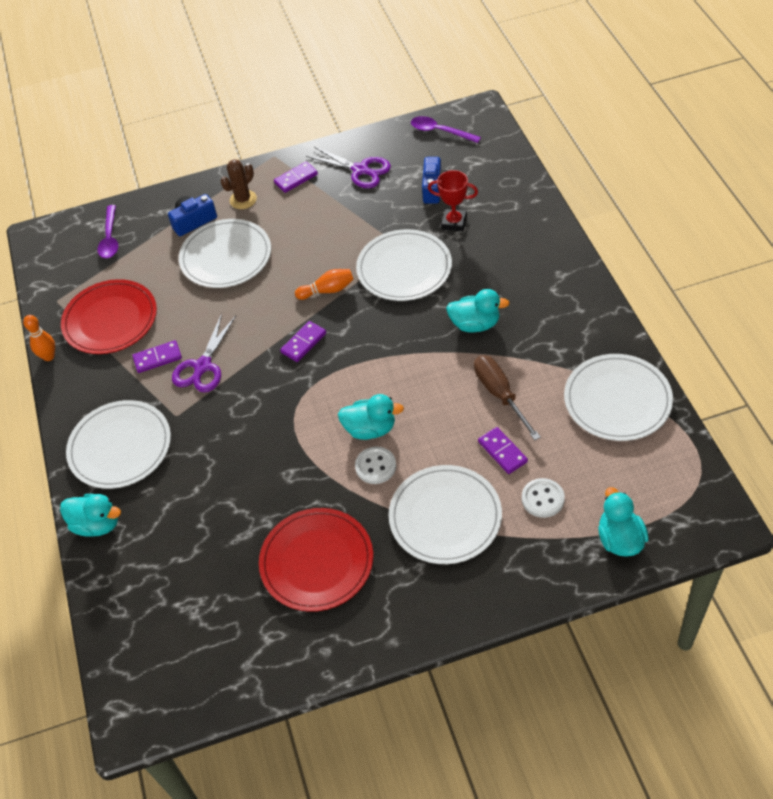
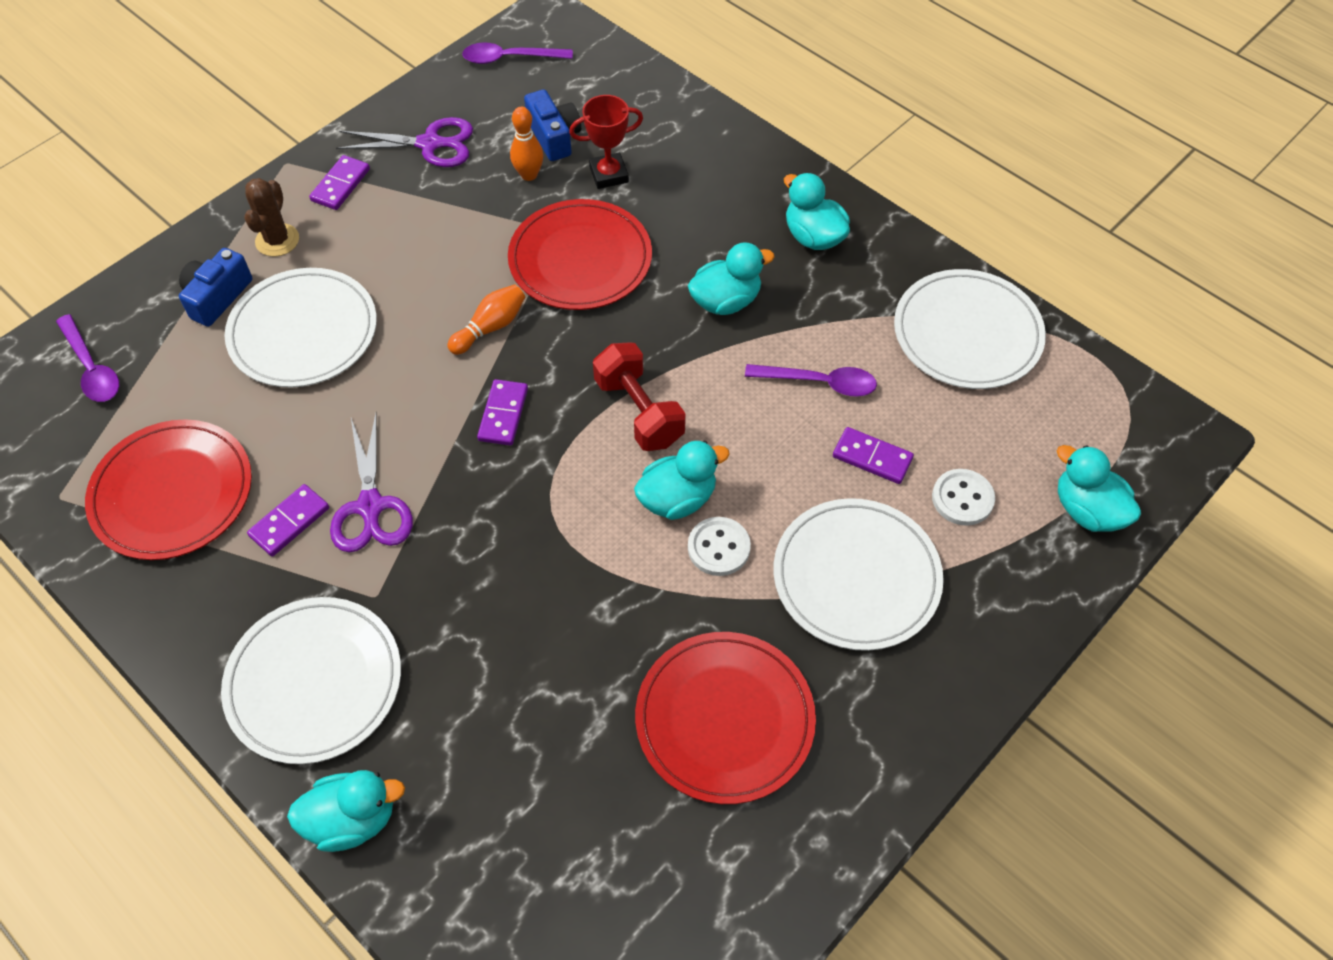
camera: 35 degrees left, 5 degrees up
orange bowling pin [23,315,55,361] -> orange bowling pin moved to [510,107,543,181]
white plate [356,229,452,301] -> red plate [508,199,652,310]
brown screwdriver [474,355,541,441] -> purple spoon [745,364,877,397]
none -> red dumbbell [593,342,686,451]
none -> turquoise duck [784,173,850,250]

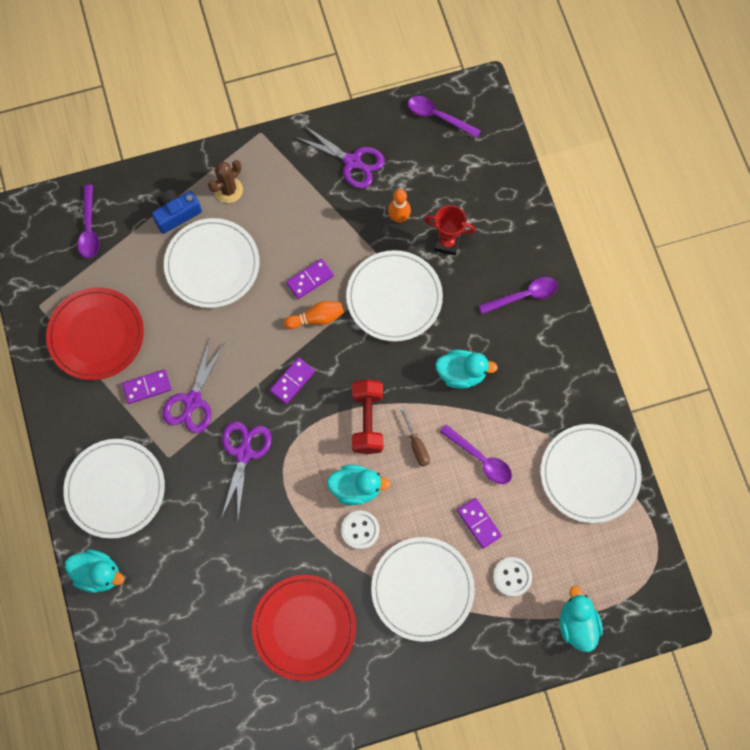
camera: 30 degrees right, 15 degrees up
purple domino [309,155,370,210] -> purple domino moved to [286,258,334,299]
red plate [508,199,652,310] -> white plate [346,250,443,342]
blue camera [524,89,581,161] -> none
turquoise duck [784,173,850,250] -> none
none -> purple scissors [221,421,272,519]
none -> brown screwdriver [400,407,430,467]
none -> purple spoon [479,277,558,314]

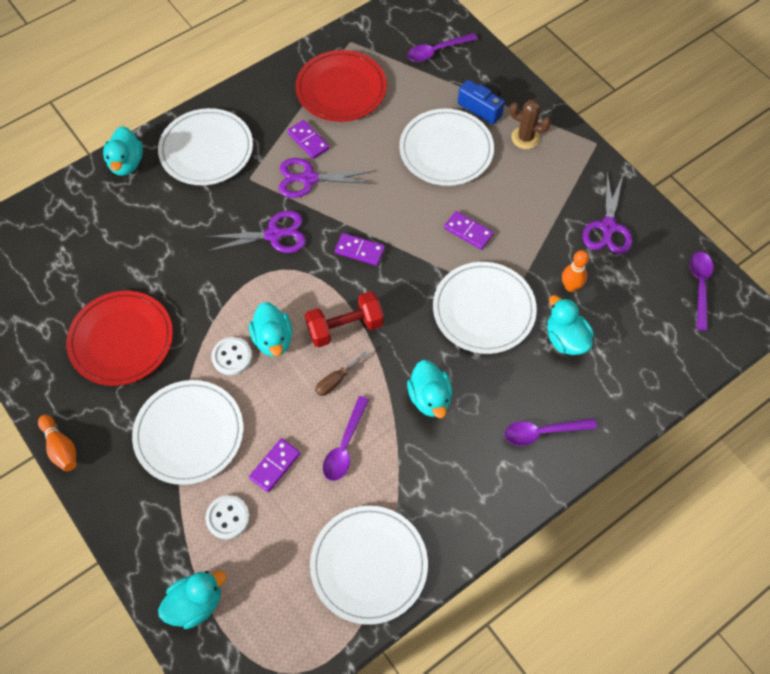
camera: 70 degrees right, 10 degrees down
orange bowling pin [284,301,344,329] -> orange bowling pin moved to [38,415,76,472]
red trophy [424,205,476,255] -> turquoise duck [547,295,594,355]
purple spoon [479,277,558,314] -> purple spoon turned 120 degrees clockwise [504,418,597,446]

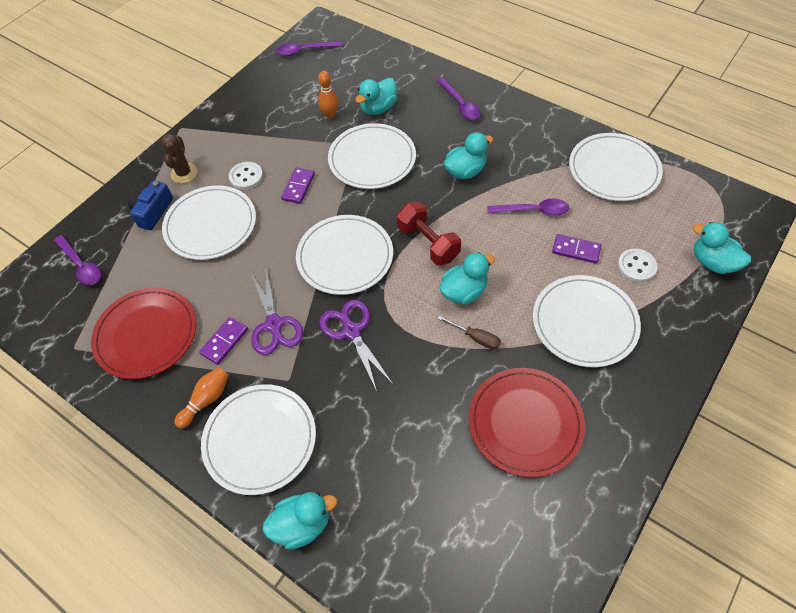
camera: 105 degrees left, 5 degrees down
orange bowling pin [38,415,76,472] -> orange bowling pin moved to [174,367,229,428]
white button [211,337,252,375] -> white button moved to [229,162,263,190]
brown screwdriver [315,349,370,396] -> brown screwdriver moved to [437,316,501,350]
purple domino [335,233,385,266] -> white plate [296,215,393,295]
purple scissors [583,171,633,254] -> none

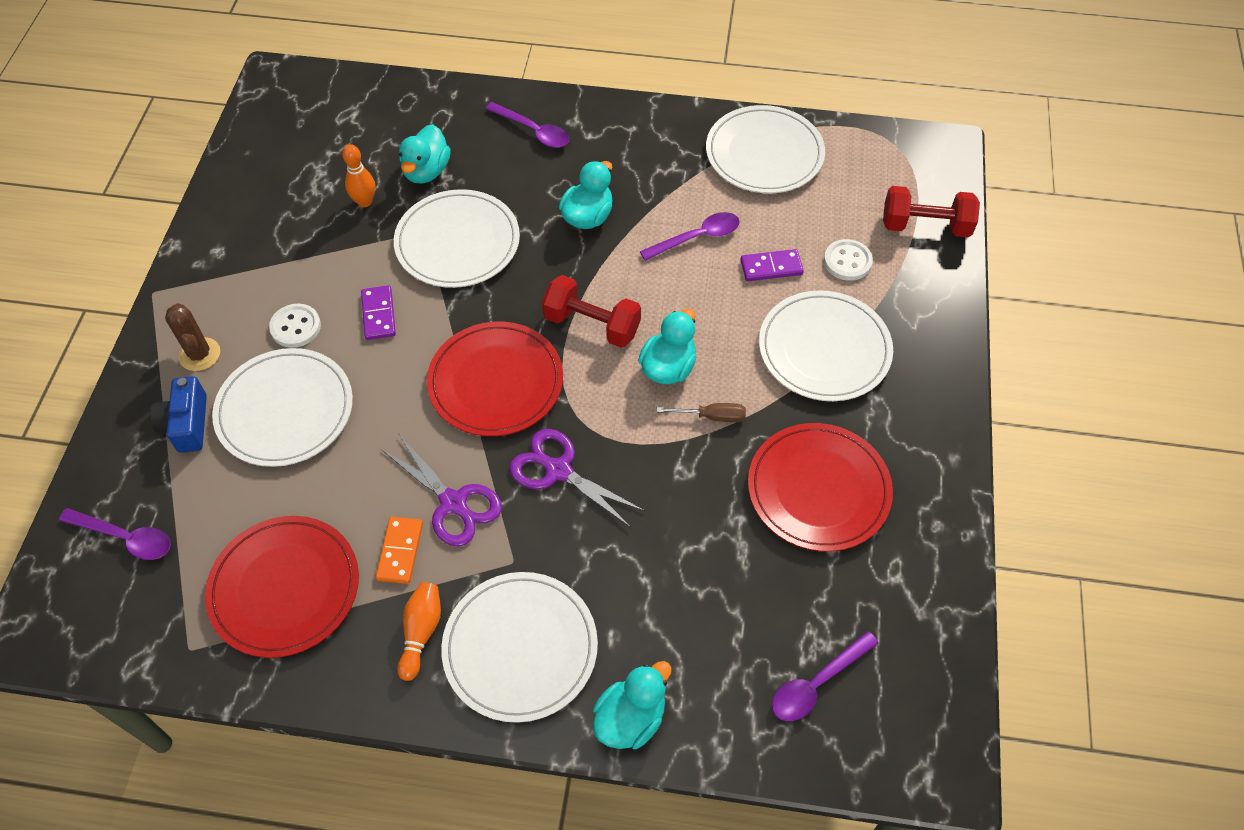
camera: 30 degrees left, 0 degrees up
purple domino [199,317,248,365] -> orange domino [375,517,423,584]
purple spoon [276,41,342,56] -> purple spoon moved to [772,631,879,721]
white plate [296,215,393,295] -> red plate [427,322,563,436]
turquoise duck [693,222,751,274] -> red dumbbell [883,186,980,237]

